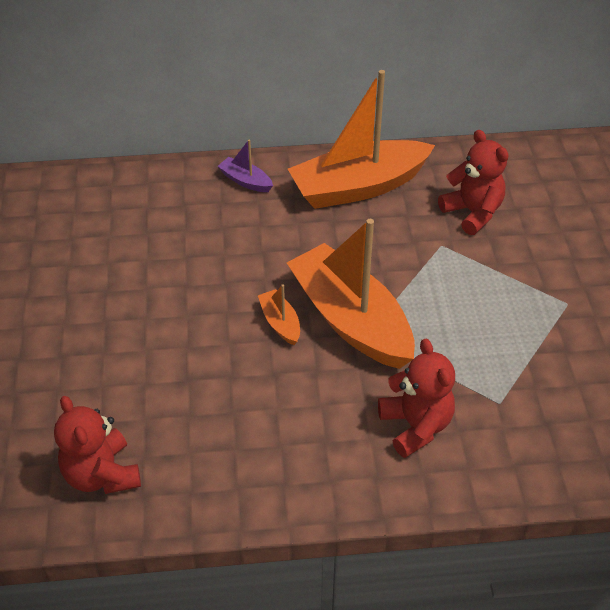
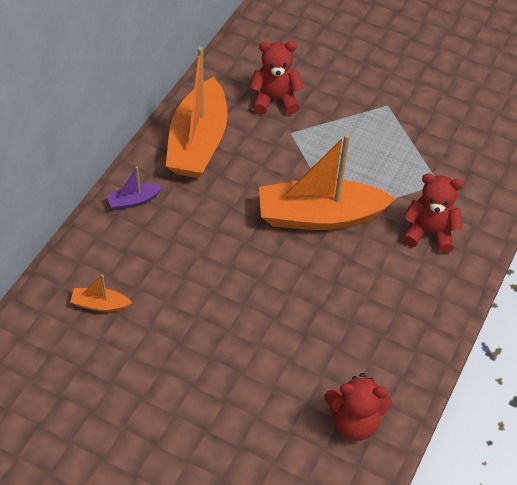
camera: 60 degrees left, 5 degrees up
orange boat [258,284,300,345] -> orange boat moved to [70,274,132,312]

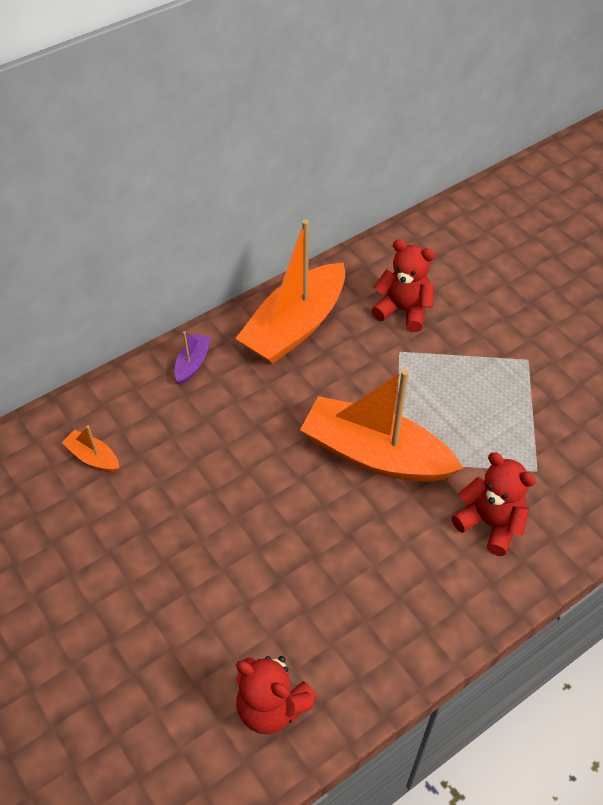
camera: 30 degrees right, 0 degrees up
purple boat [106,167,163,210] -> purple boat turned 105 degrees clockwise [175,331,211,385]

